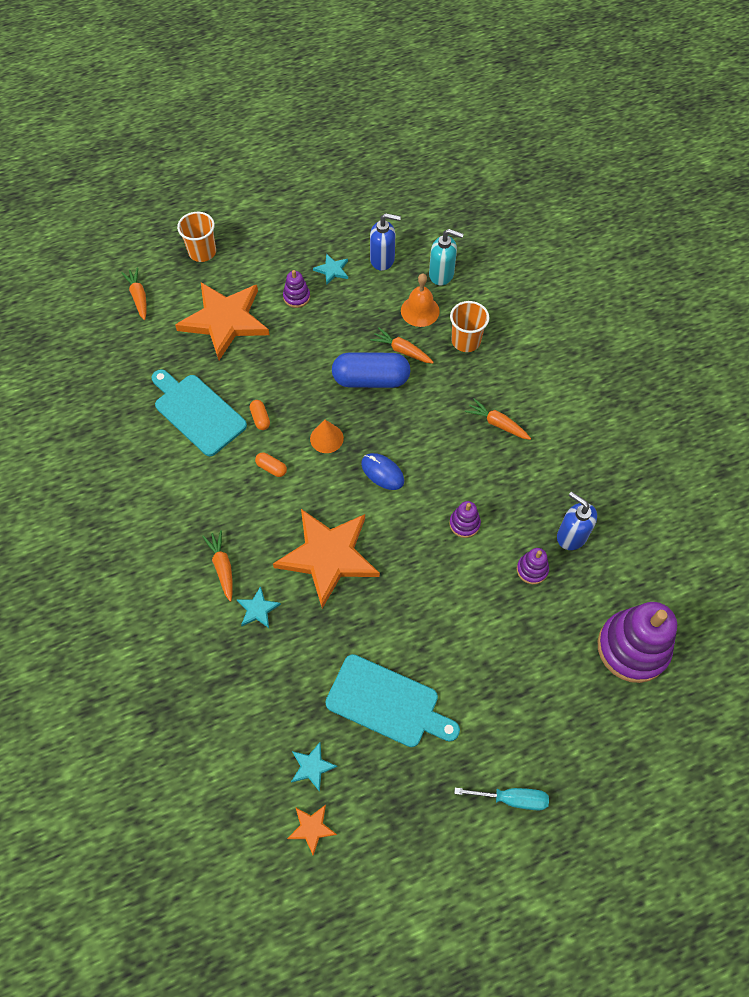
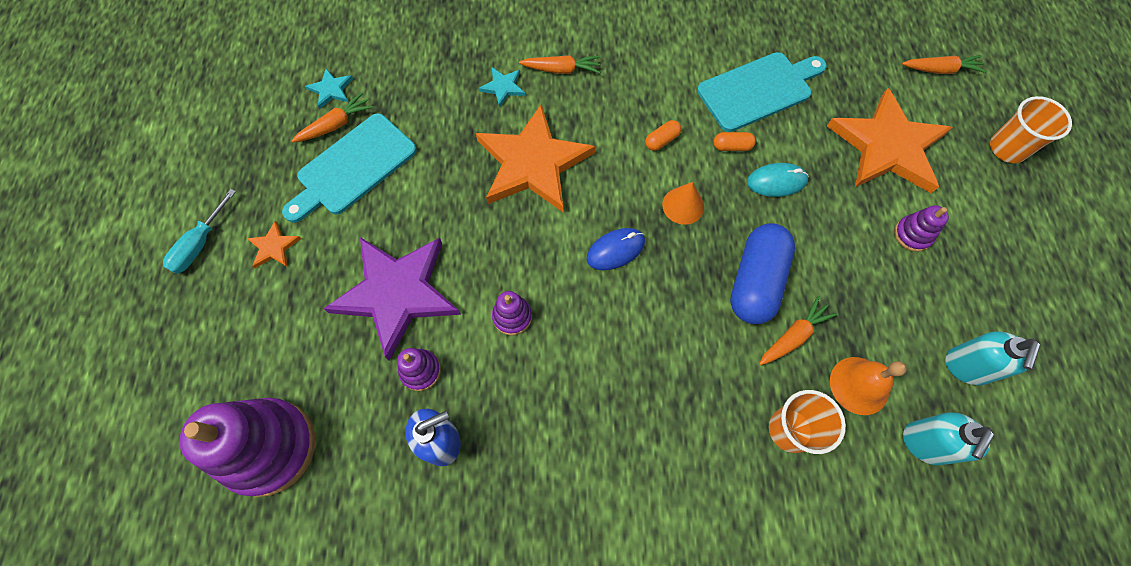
camera: 110 degrees right, 5 degrees up
orange star [287,805,337,856] -> orange star moved to [247,221,301,268]
turquoise star [313,254,348,285] -> none
blue soap dispenser [370,213,401,271] -> turquoise soap dispenser [945,331,1040,385]
orange carrot [465,398,531,440] -> orange carrot moved to [291,92,373,143]
none -> purple star [323,237,461,361]
none -> turquoise mouse [747,163,809,197]

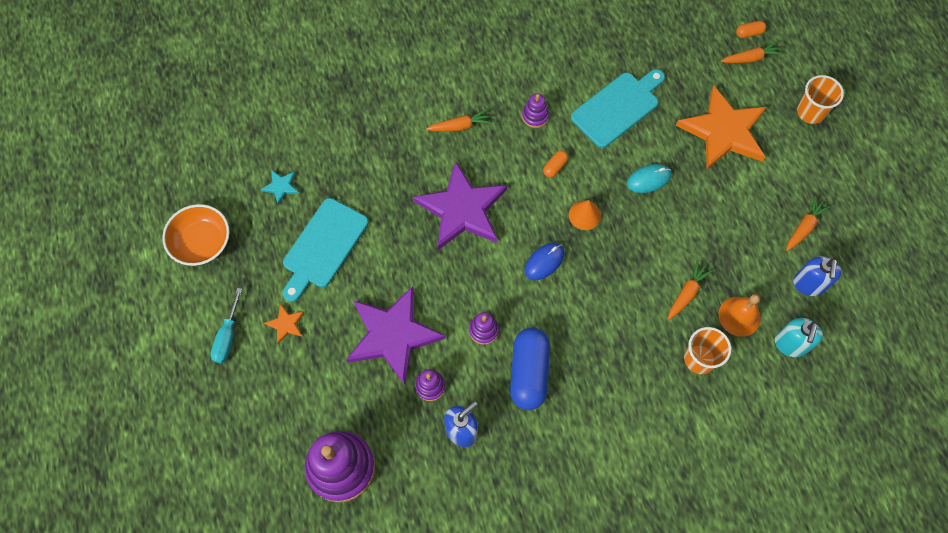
camera: 15 degrees left, 0 degrees up
orange carrot [291,92,373,143] -> orange carrot moved to [786,196,831,251]
orange star [476,104,595,212] -> purple star [413,161,507,250]
turquoise star [479,67,525,107] -> none
orange capsule [713,132,756,151] -> orange capsule moved to [736,21,766,38]
blue capsule [730,223,795,324] -> blue capsule moved to [510,327,550,410]
purple stacking toy [894,205,949,252] -> purple stacking toy moved to [522,93,549,128]
turquoise soap dispenser [945,331,1040,385] -> blue soap dispenser [793,256,842,296]
none -> orange bowl [162,204,230,266]

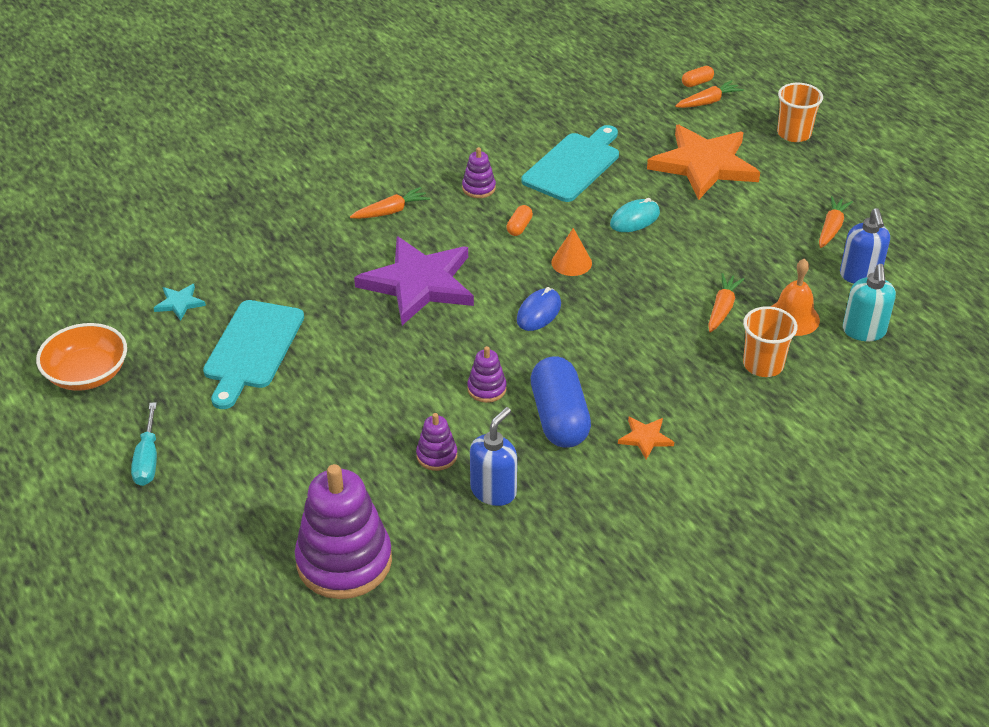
camera: 15 degrees left, 25 degrees down
orange star [264,304,305,344] -> orange star moved to [618,417,674,460]
purple star [346,286,446,385] -> none

